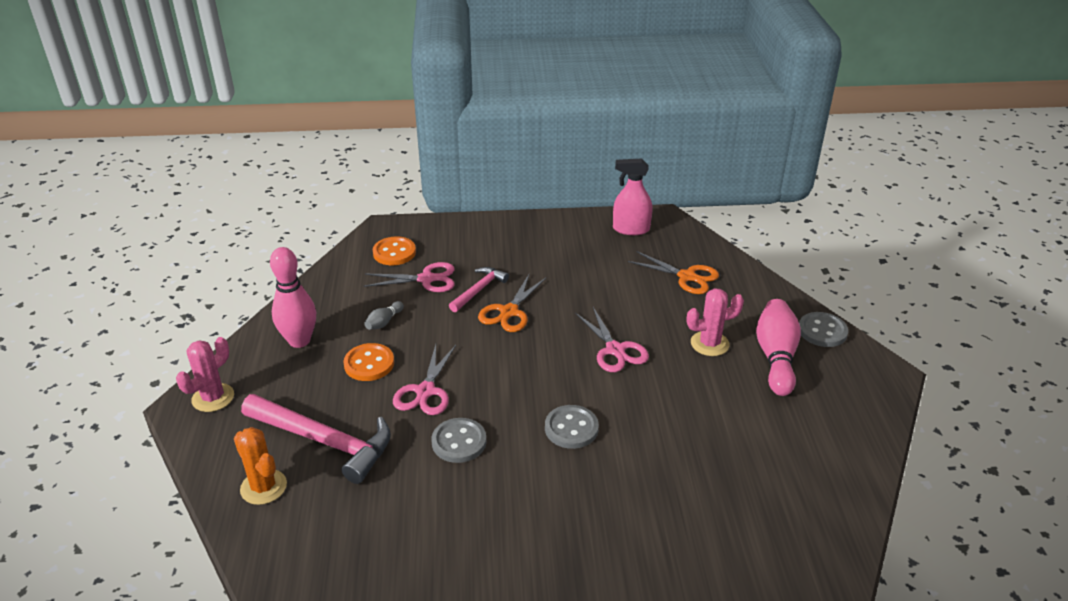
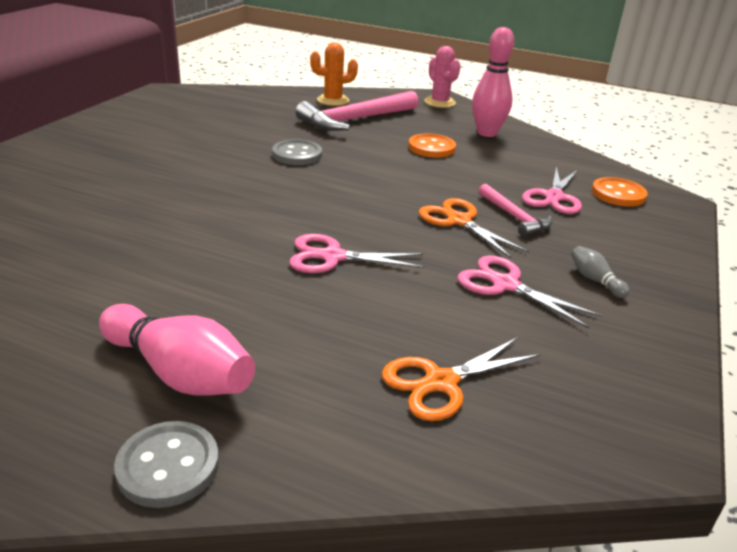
camera: 115 degrees right, 5 degrees down
grey bowling pin [364,301,404,330] -> grey bowling pin moved to [571,246,630,298]
pink scissors [393,345,456,415] -> pink scissors moved to [457,256,602,328]
grey button [545,405,599,449] -> none
pink spray bottle [613,158,653,235] -> none
pink cactus [687,288,744,356] -> none

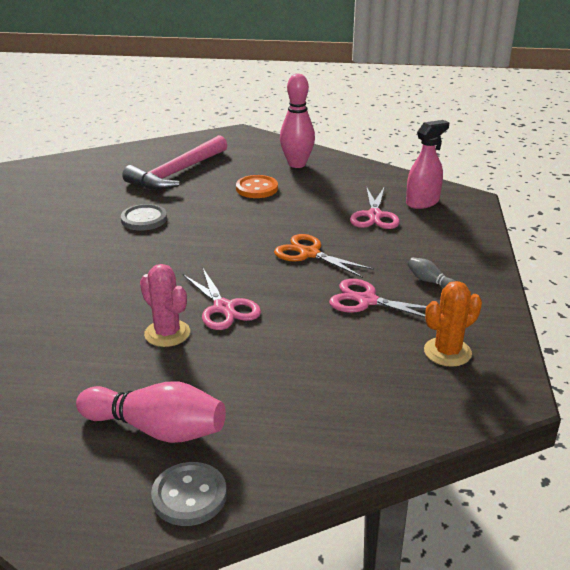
camera: 15 degrees left, 0 degrees up
pink scissors [289,234,424,273] -> pink scissors turned 105 degrees counterclockwise [183,268,261,330]
orange cactus [310,43,358,106] -> orange cactus moved to [424,281,482,367]
orange scissors [382,337,541,421] -> none
pink cactus [424,46,461,108] -> pink cactus moved to [140,264,190,347]
pink hammer [479,184,553,236] -> none
orange button [592,177,648,207] -> pink spray bottle [406,120,449,209]

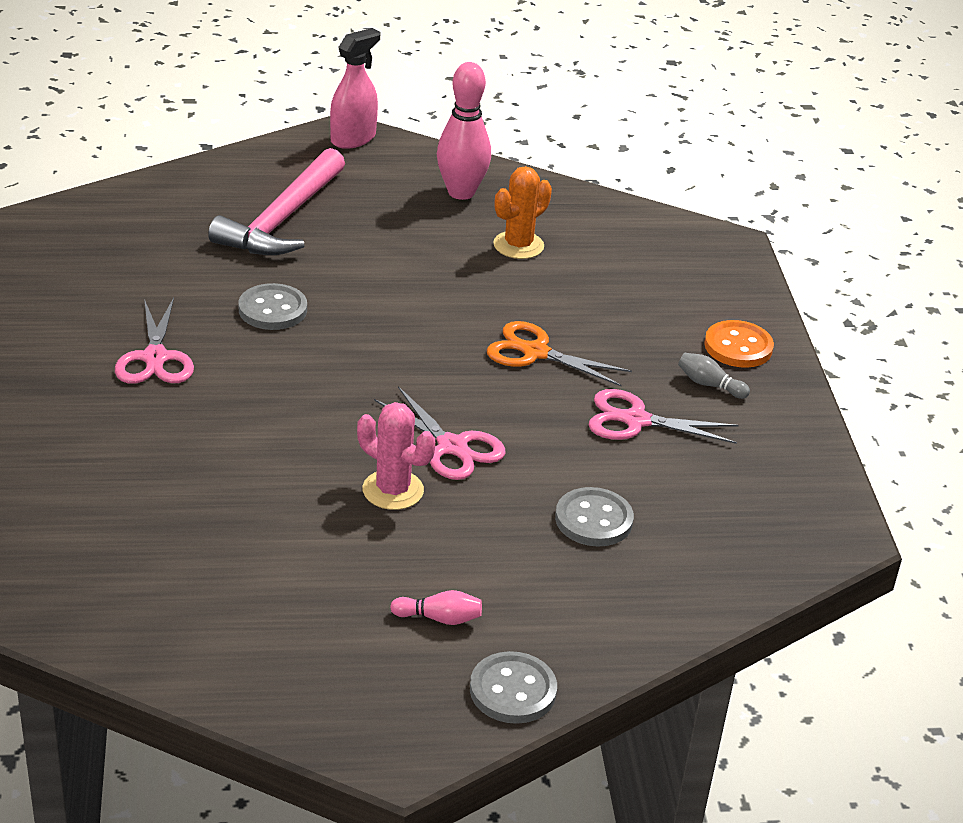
camera: 15 degrees left, 5 degrees up
pink bowling pin [76,382,226,443] -> pink bowling pin [390,590,482,625], size x0.47
orange button [236,175,278,198] -> orange button moved to [704,320,774,368]
pink scissors [350,186,400,229] -> pink scissors moved to [115,298,194,384]
pink spray bottle [406,120,449,209] -> pink spray bottle moved to [330,28,380,149]
orange cactus [424,281,482,367] -> orange cactus moved to [493,166,552,259]
none -> grey button [555,487,634,547]

